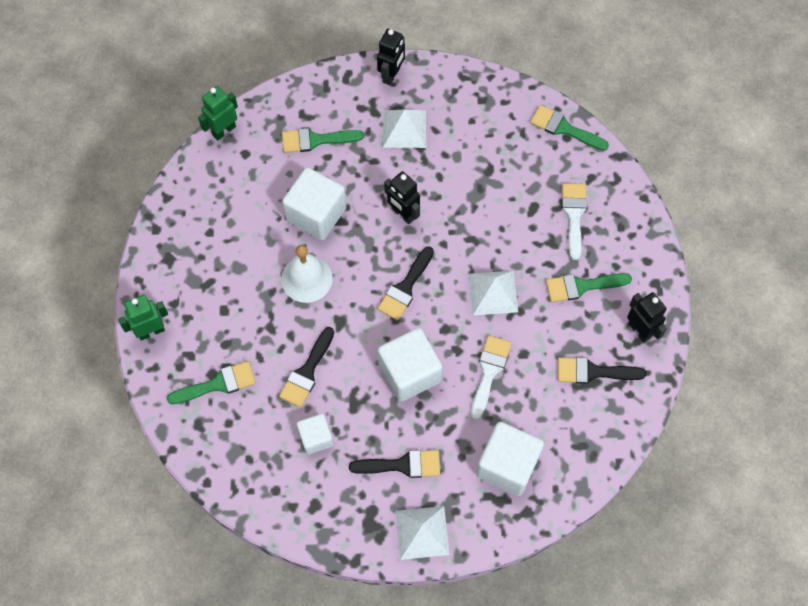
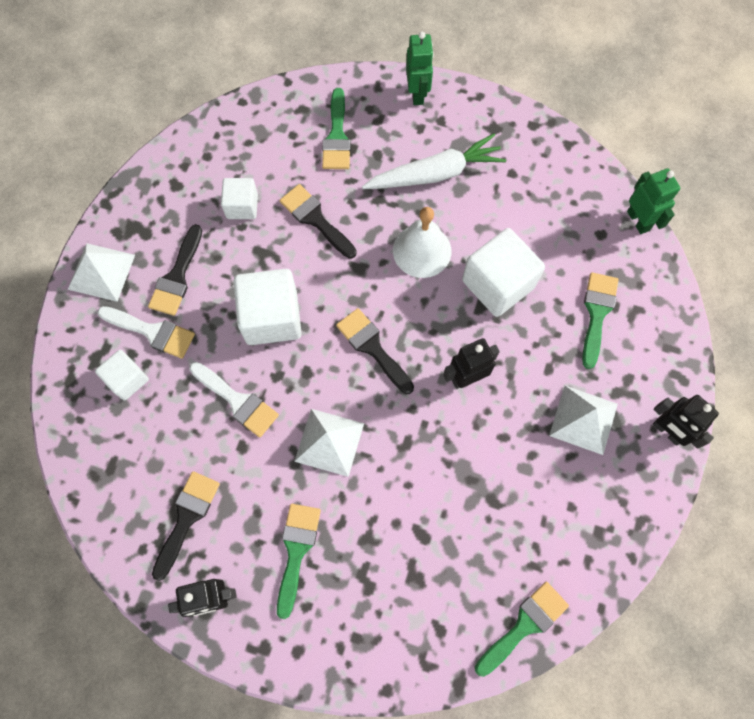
camera: 110 degrees right, 5 degrees up
white cube [476,422,544,496] -> white cube [95,350,149,400], size x0.58
white brush [562,183,587,260] -> white brush moved to [97,306,195,359]
none -> white carrot [362,133,506,189]

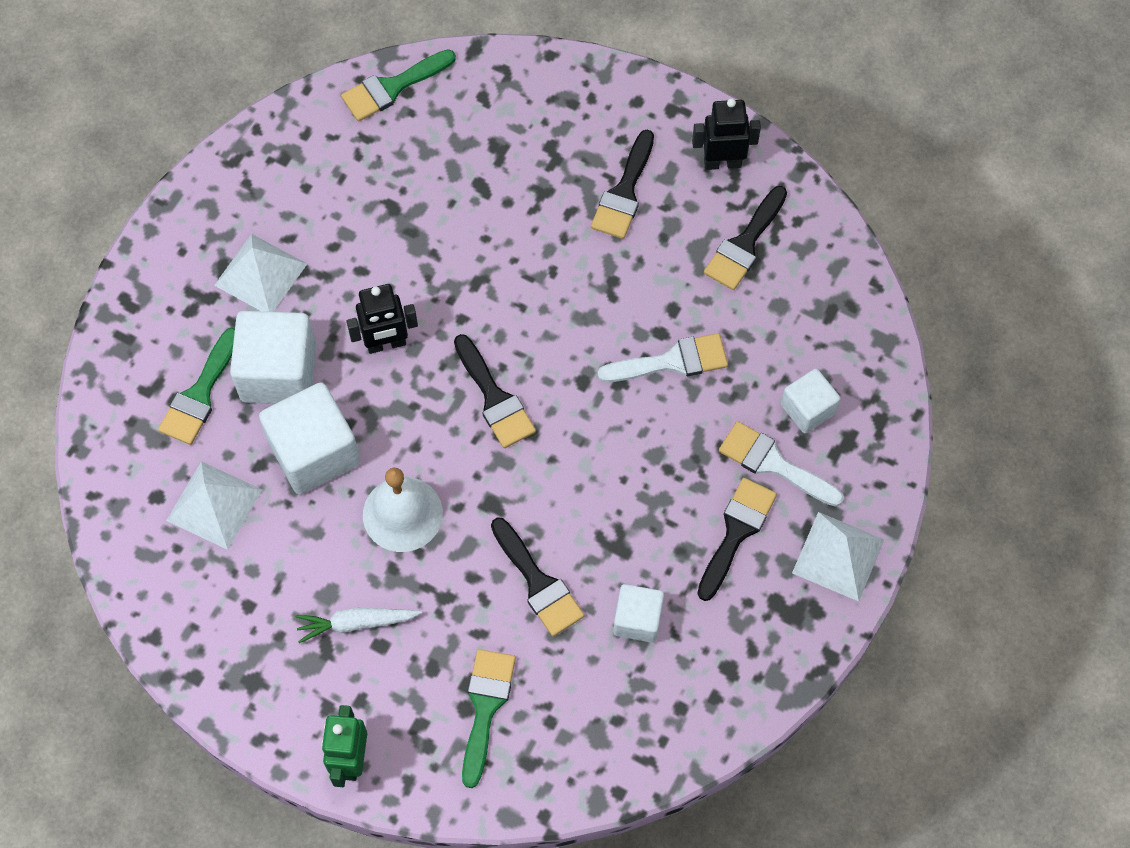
camera: 170 degrees left, 5 degrees down
white brush [189,362,279,437] -> white brush turned 120 degrees clockwise [598,333,728,382]
white cube [234,269,302,345] -> white cube moved to [230,311,317,404]
green brush [277,504,321,619] -> black brush [591,130,654,239]
white pyramid [294,409,364,477] -> white pyramid moved to [166,461,262,550]
white carrot [362,133,506,189] -> white carrot [295,608,422,643], size x0.60
green robot [627,168,680,234] -> none
black robot [653,395,719,449] -> none

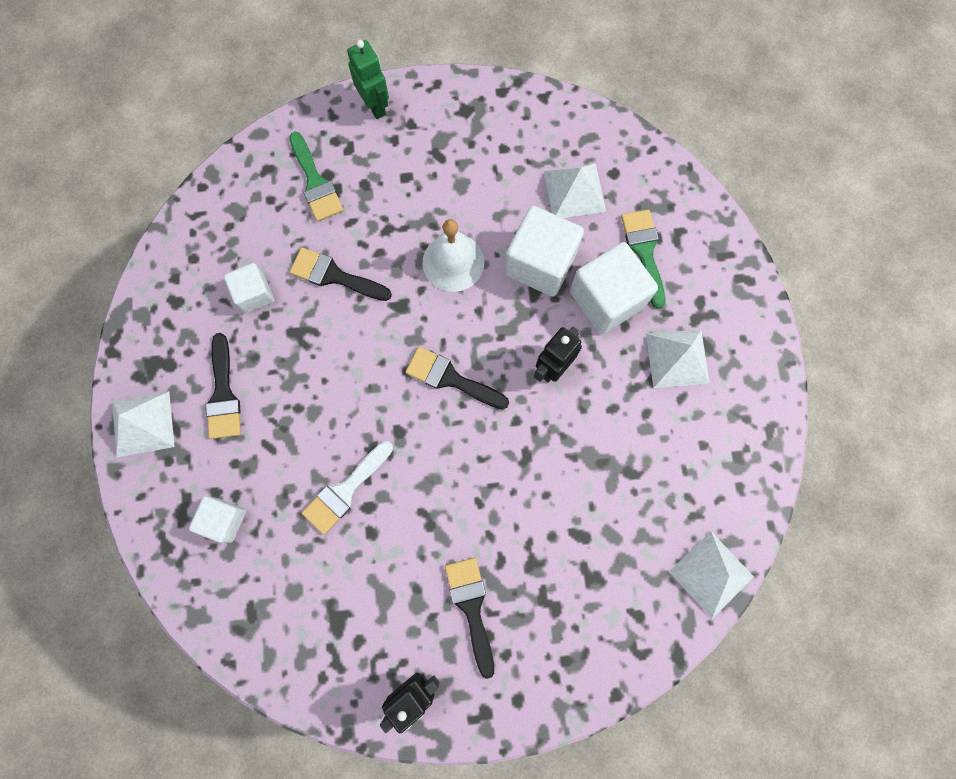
camera: 145 degrees right, 10 degrees up
white carrot [295,608,422,643] -> none
green brush [341,49,456,121] -> white pyramid [669,531,754,618]
black brush [704,186,787,290] -> none
white brush [719,421,844,507] -> none

